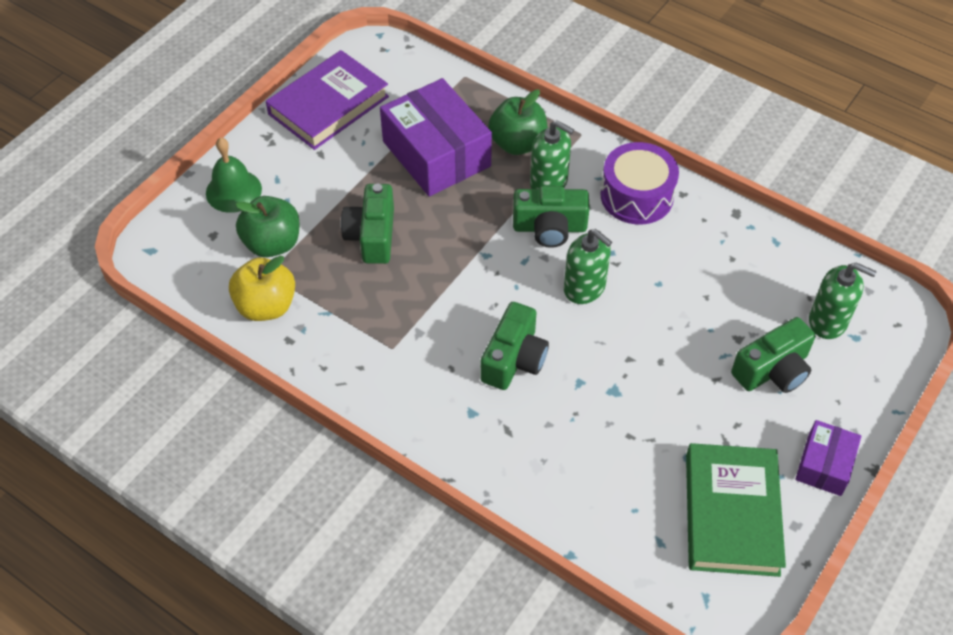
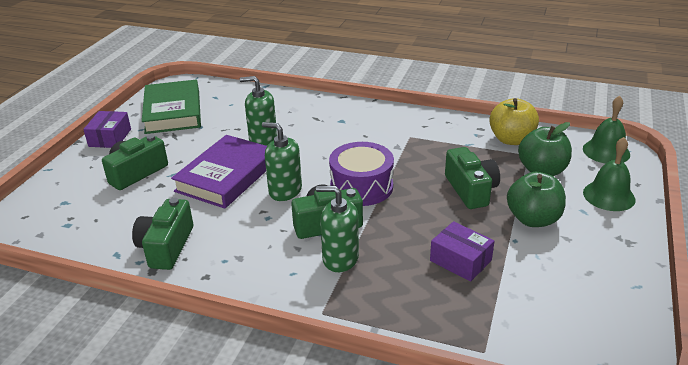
camera: 165 degrees right, 20 degrees down
purple book [266,50,389,150] -> purple book moved to [171,135,267,209]
purple box [380,78,492,197] -> purple box [430,221,494,282], size x0.53
green camera [480,302,549,390] -> green camera moved to [132,198,193,270]
green apple [488,89,548,155] -> green apple moved to [507,172,566,227]
purple drum [601,142,679,224] -> purple drum moved to [329,142,394,206]
green soap dispenser [809,262,877,339] -> green soap dispenser moved to [240,76,277,146]
none -> green bell [583,96,630,164]

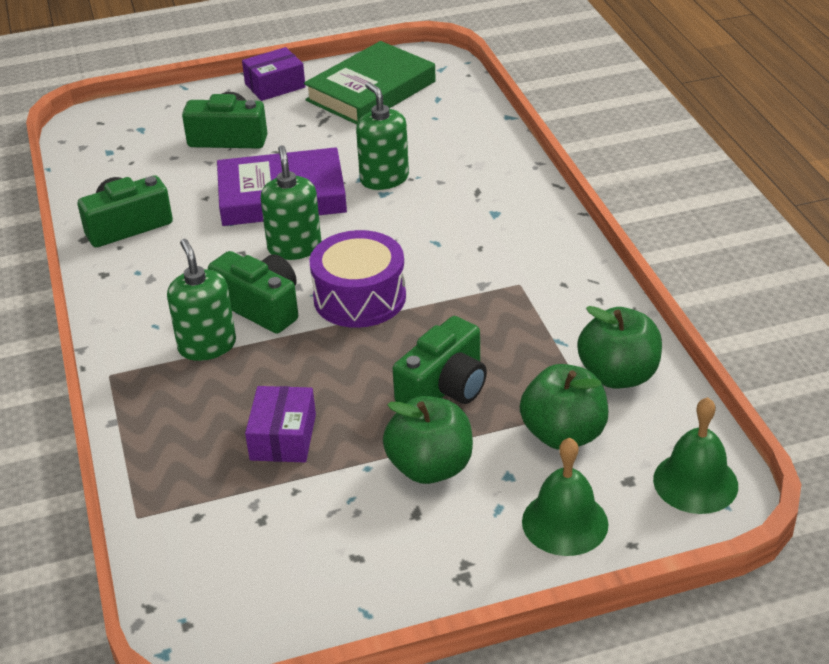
camera: 55 degrees right, 5 degrees up
yellow apple [489,98,539,145] -> green apple [577,306,662,389]

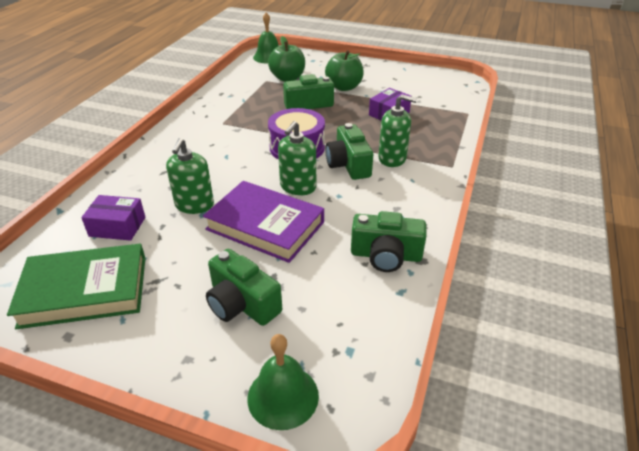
camera: 145 degrees left, 0 degrees up
green soap dispenser [167,239,236,361] -> green soap dispenser turned 90 degrees counterclockwise [378,94,417,167]
purple box [242,47,306,101] -> purple box moved to [81,195,145,241]
green bell [522,437,609,556] -> green bell moved to [247,334,319,430]
green apple [577,306,662,389] -> none

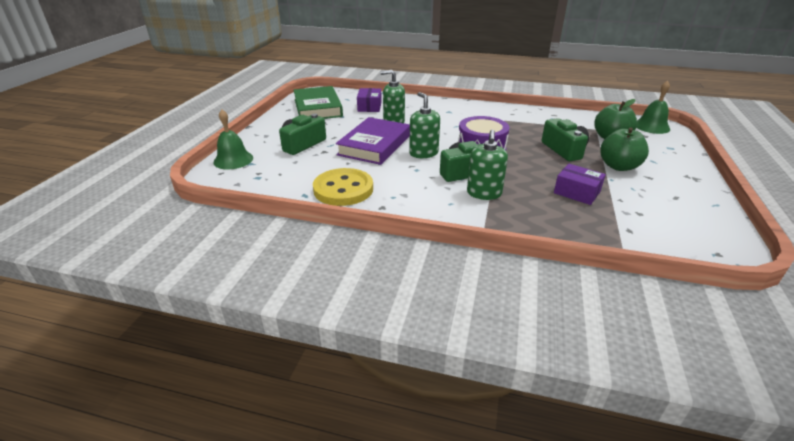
camera: 85 degrees right, 5 degrees down
green soap dispenser [278,121,316,195] -> green soap dispenser turned 45 degrees clockwise [409,92,440,158]
green camera [351,211,426,272] -> yellow button [313,168,373,206]

